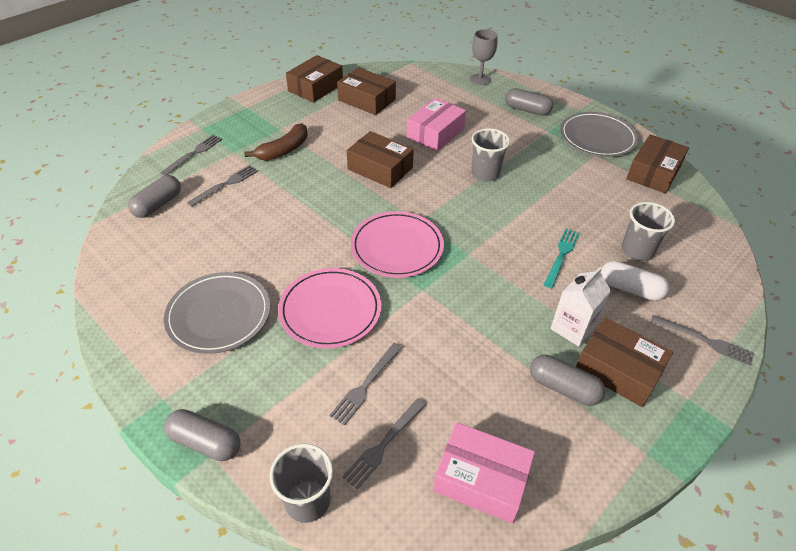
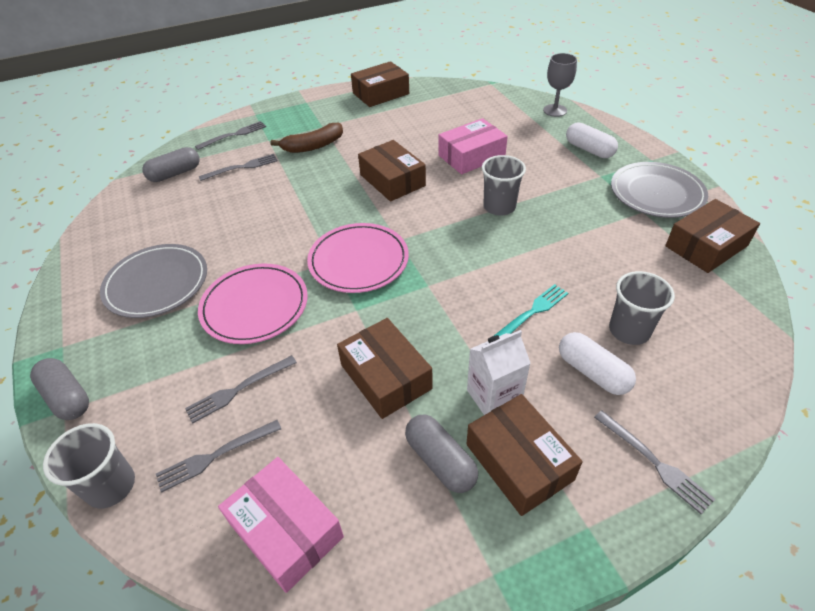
camera: 25 degrees right, 0 degrees up
brown box [337,67,396,115] -> brown box moved to [337,318,432,419]
grey capsule [505,88,553,116] -> white capsule [566,122,618,158]

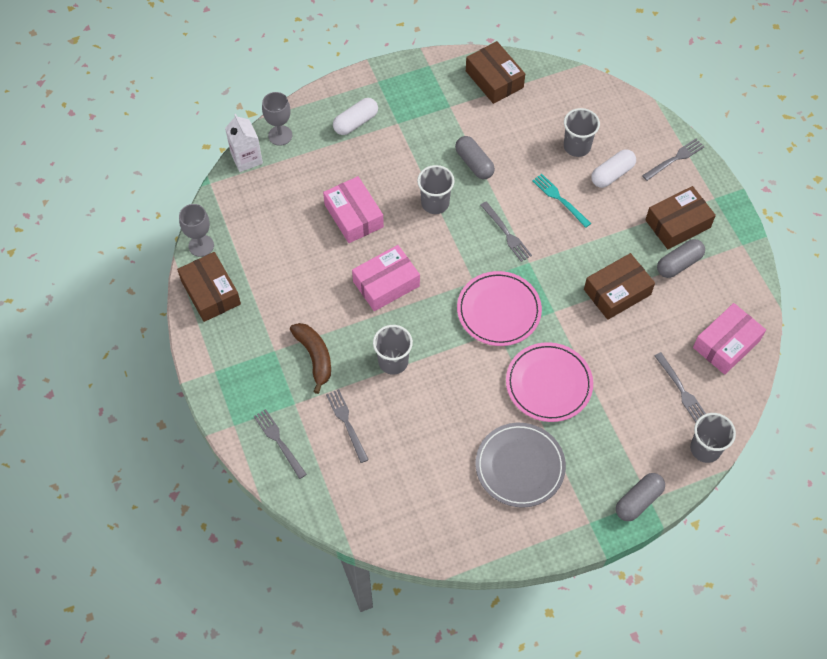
camera: 90 degrees left, 15 degrees up
grey capsule [142,147,200,182] -> grey capsule moved to [455,136,495,179]
grey fork [185,355,297,423] -> grey fork moved to [481,201,532,262]
brown box [358,140,426,202] -> pink box [352,245,420,311]
white carton [467,330,531,415] -> white carton moved to [225,114,263,172]
grey plate [611,162,708,218] -> none
none -> grey goblet [179,204,214,257]
none -> grey cup [373,325,413,375]

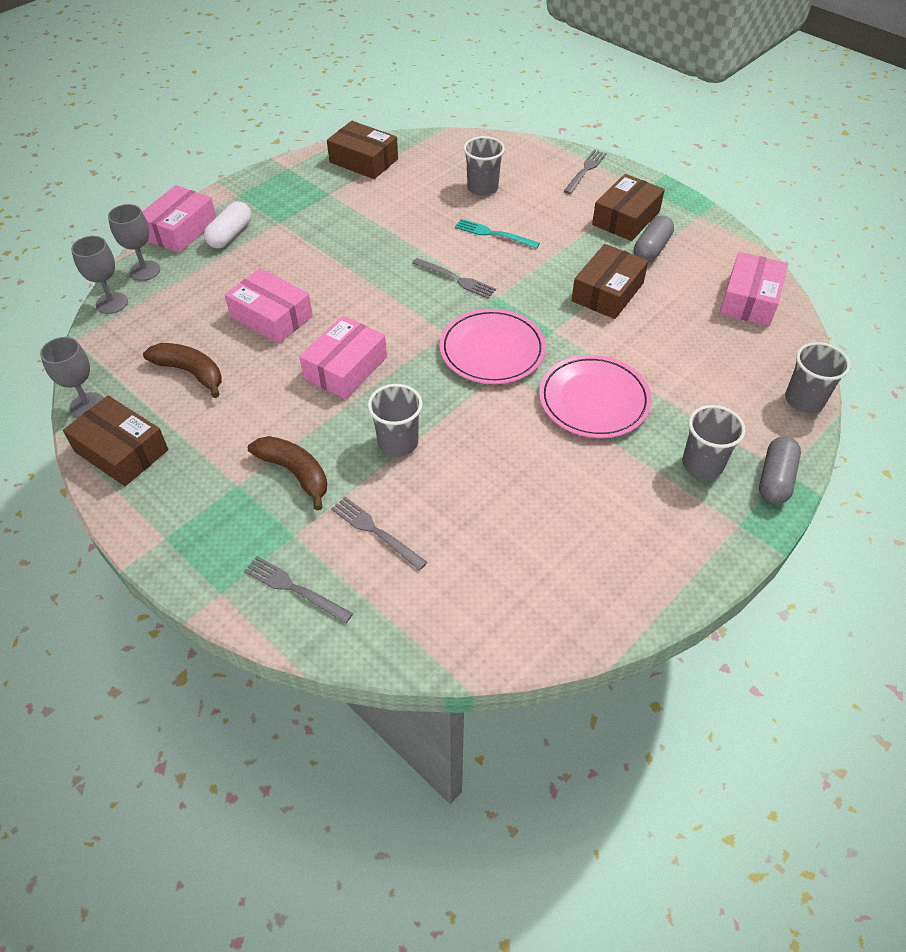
camera: 25 degrees left, 10 degrees down
white carton [225,114,263,172] -> grey goblet [71,236,128,314]
grey cup [417,165,455,214] -> grey cup moved to [682,405,746,479]
grey capsule [455,136,495,179] -> none
grey plate [476,423,566,507] -> none
white capsule [591,149,636,188] -> none
grey fork [655,352,706,422] -> none
none -> pink box [142,185,216,253]
none -> brown banana [143,343,222,398]

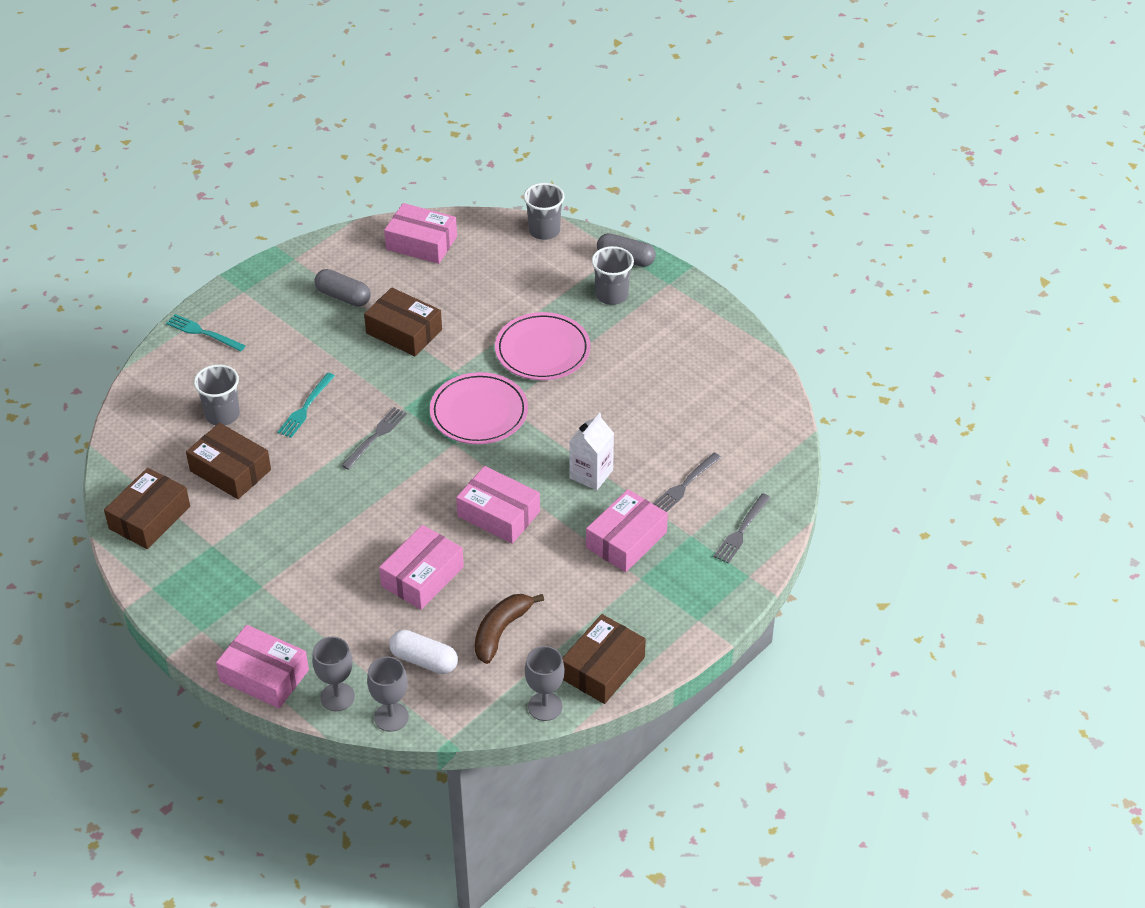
camera: 90 degrees left, 5 degrees down
white capsule [204,201,251,249] -> white capsule moved to [389,630,458,674]
brown banana [248,436,327,510] -> pink box [586,489,668,572]
grey cup [368,384,422,457] -> white carton [569,413,614,490]
grey fork [564,150,607,194] -> turquoise fork [166,314,246,351]
brown box [592,174,665,241] -> brown box moved to [186,423,271,499]

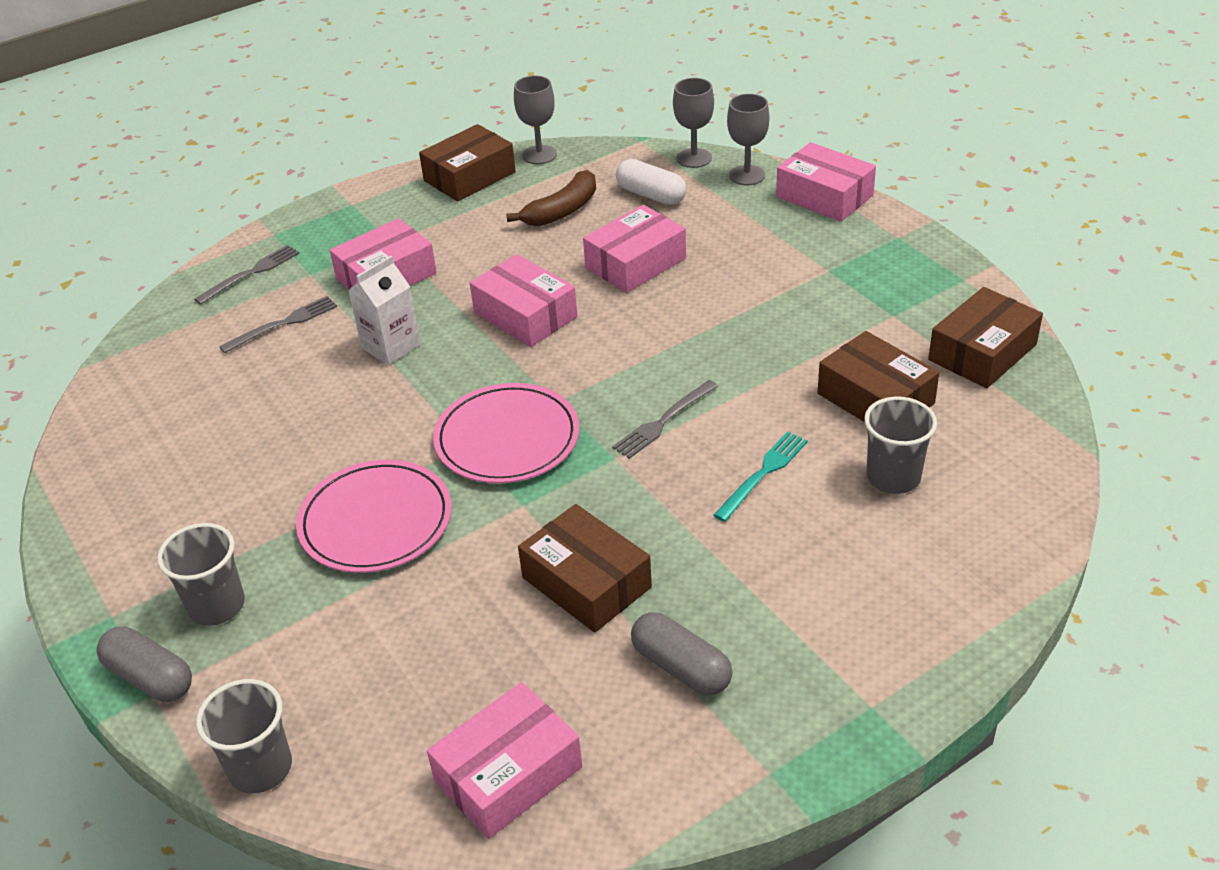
camera: 165 degrees left, 5 degrees down
turquoise fork [166,314,246,351] -> none
pink box [384,203,457,264] -> pink box turned 75 degrees counterclockwise [427,682,582,839]

